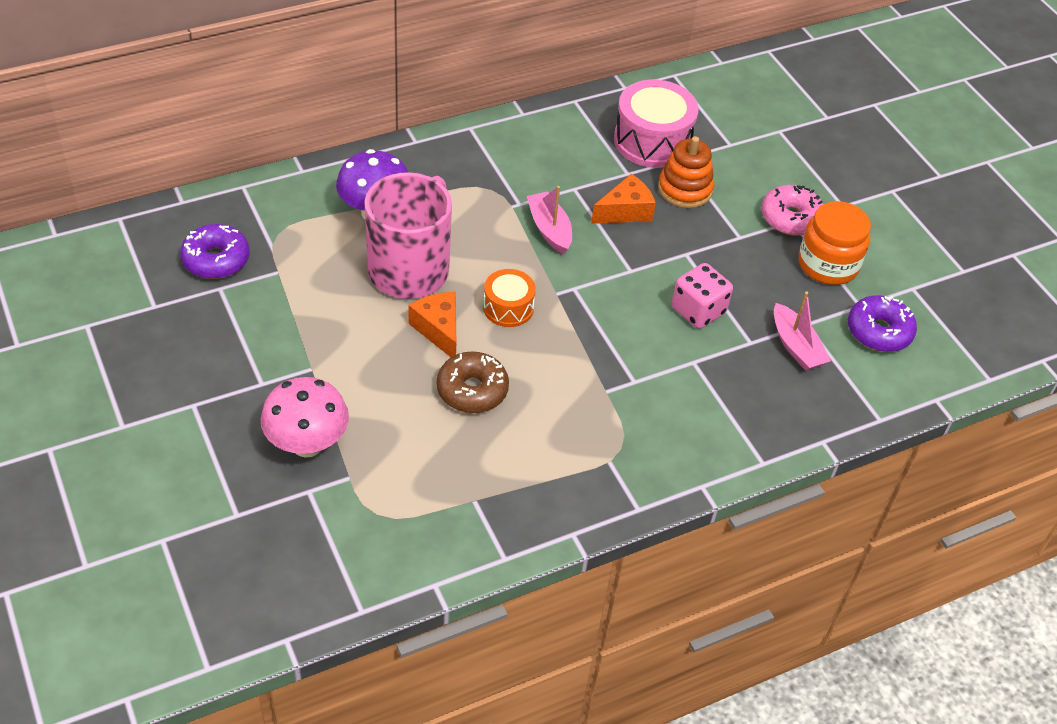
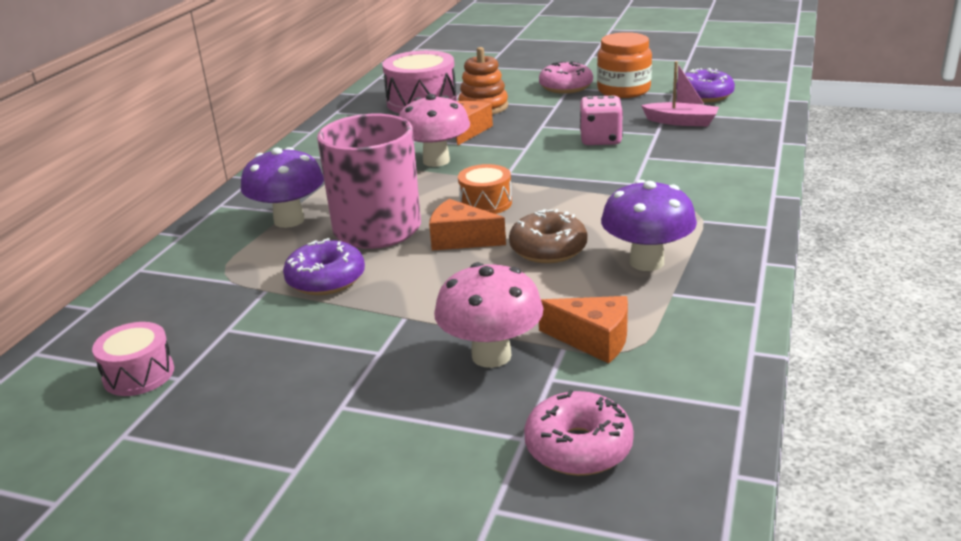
camera: 40 degrees left, 20 degrees down
purple donut [180,224,250,279] -> purple donut moved to [283,238,365,295]
pink boat [527,186,572,255] -> pink mushroom [399,94,470,167]
none -> pink drum [92,322,174,396]
none -> pink donut [524,390,634,476]
none -> orange cheese [539,296,628,364]
none -> purple mushroom [601,180,697,271]

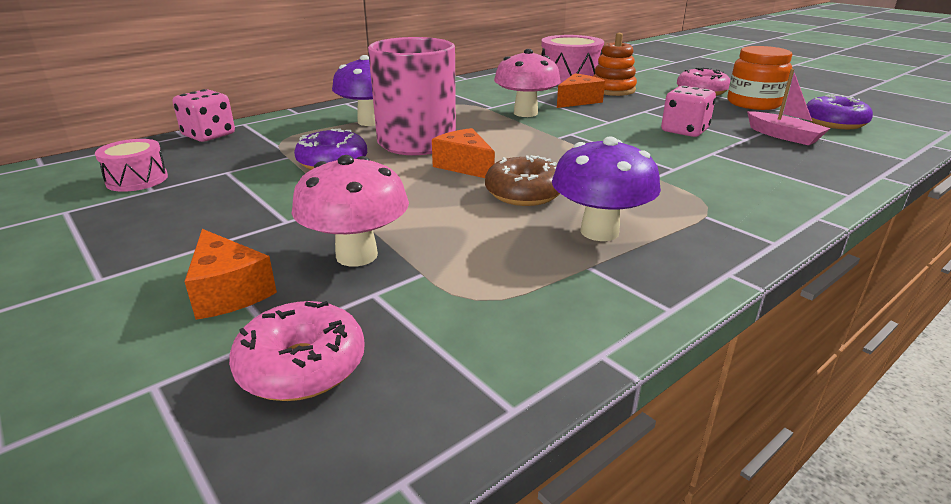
camera: 30 degrees right, 0 degrees up
orange drum [458,164,512,214] -> none
orange cheese [539,296,628,364] -> orange cheese moved to [184,229,277,320]
none -> pink dice [173,89,235,142]

